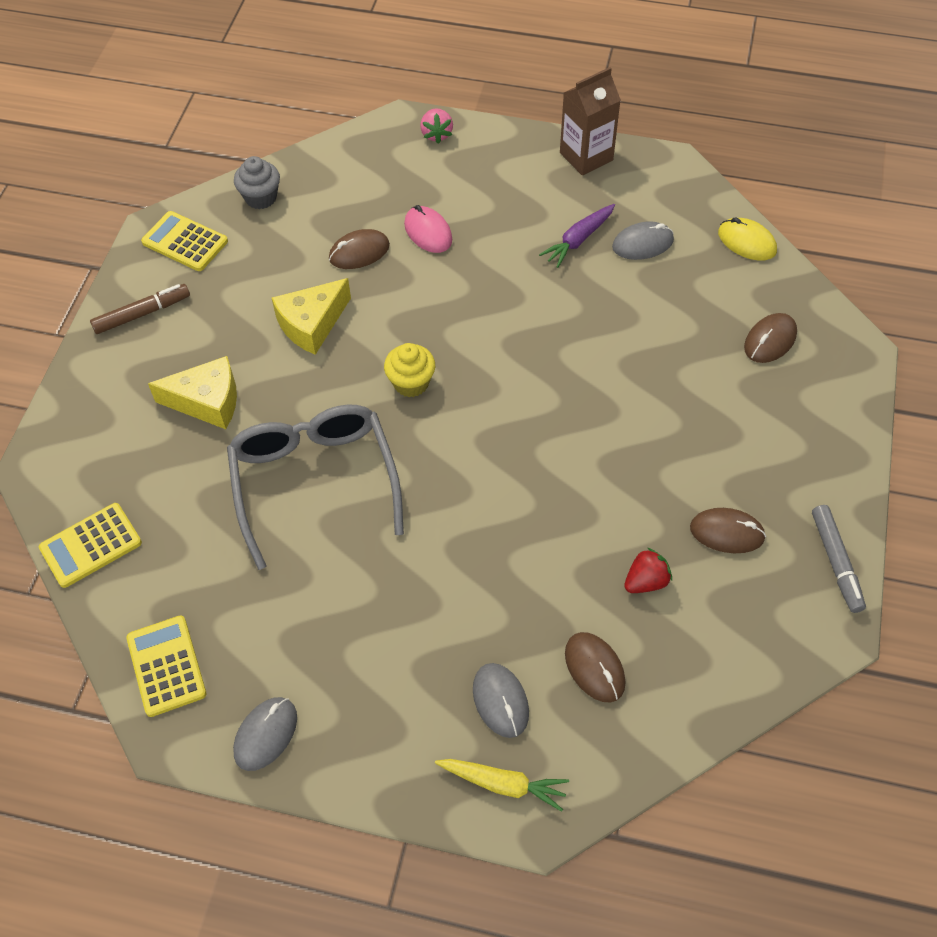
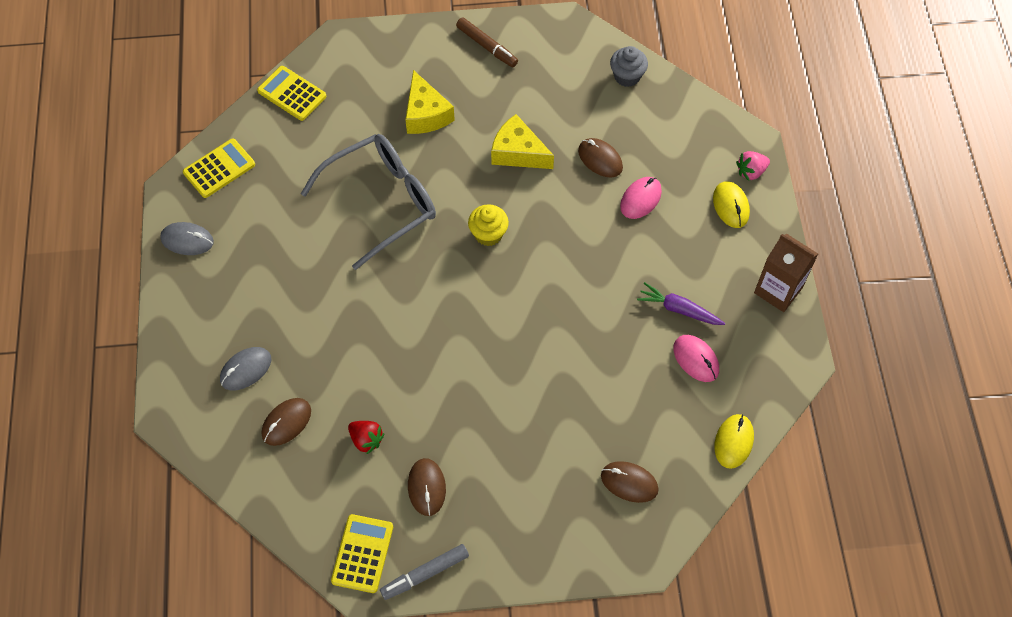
camera: 70 degrees right, 5 degrees up
yellow calculator [141,211,228,271] -> yellow calculator moved to [331,514,393,593]
yellow carrot [435,759,569,812] -> none
grey mouse [612,221,674,260] -> pink mouse [673,335,719,382]
none -> yellow mouse [713,181,750,228]

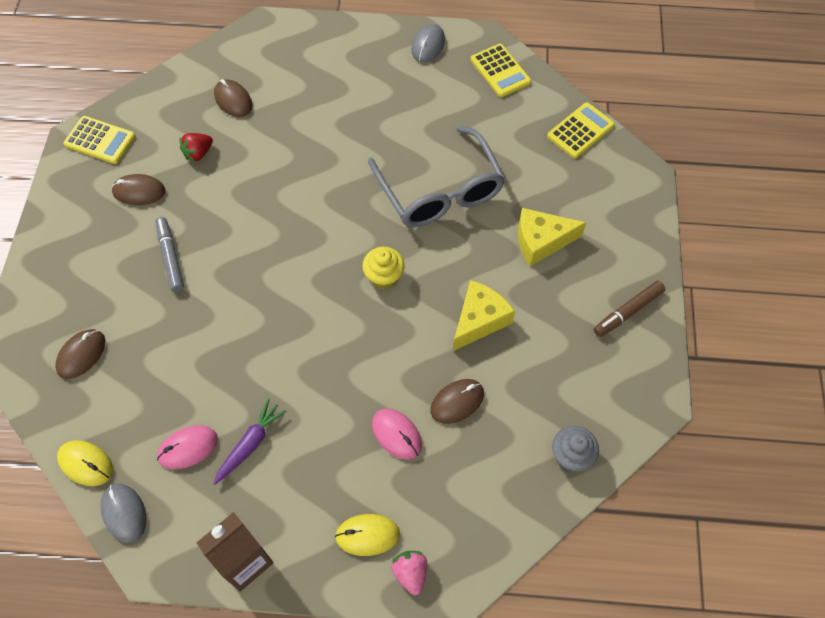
camera: 100 degrees right, 0 degrees up
grey mouse [220,347,271,390] -> grey mouse moved to [101,484,147,543]
grey marker [380,544,469,600] -> grey marker moved to [155,217,184,292]

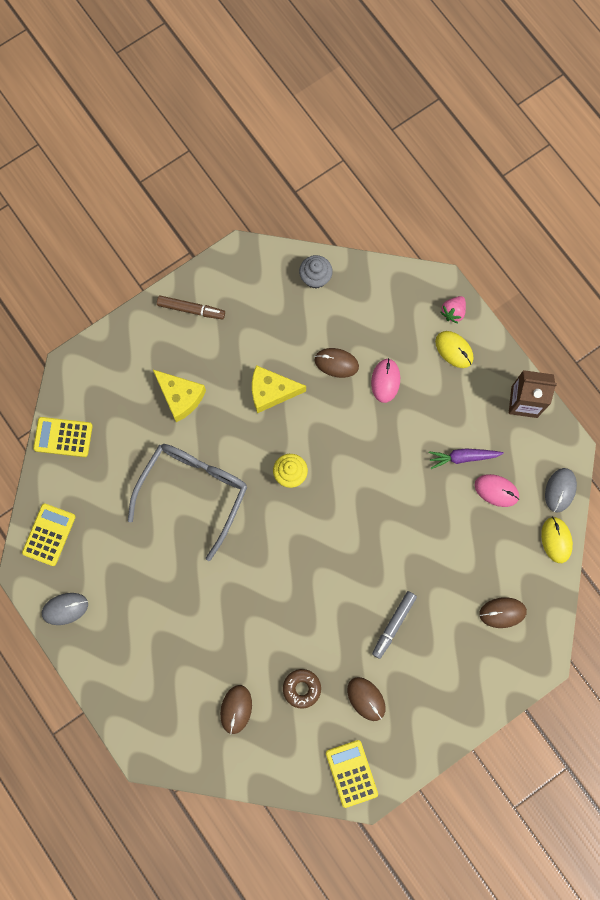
camera: 130 degrees left, 15 degrees up
red strawberry [180,133,213,162] -> brown donut [283,669,321,708]

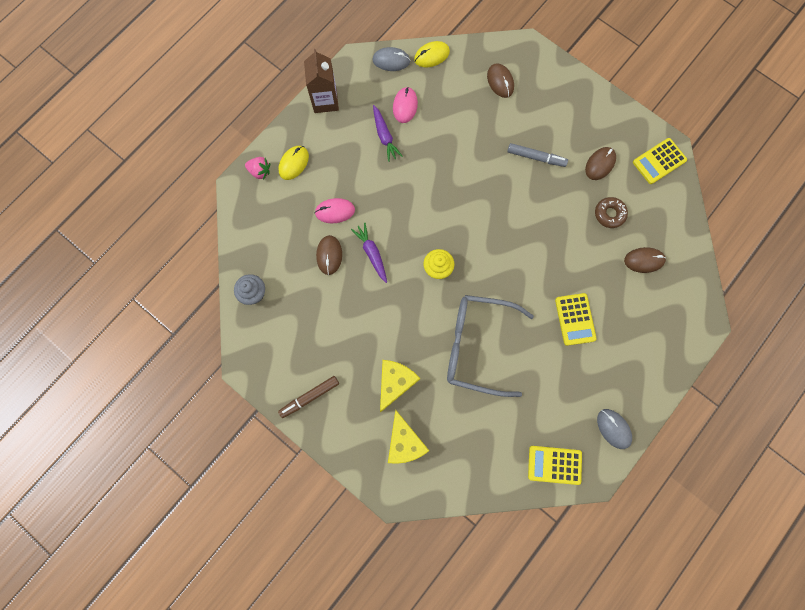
camera: 105 degrees left, 0 degrees up
yellow calculator [33,417,93,457] -> yellow calculator moved to [555,293,597,346]
brown marker [157,296,225,319] -> brown marker turned 120 degrees counterclockwise [278,376,339,418]
yellow cheese [252,365,306,413] -> yellow cheese moved to [388,409,429,464]
none -> purple carrot [351,223,387,283]

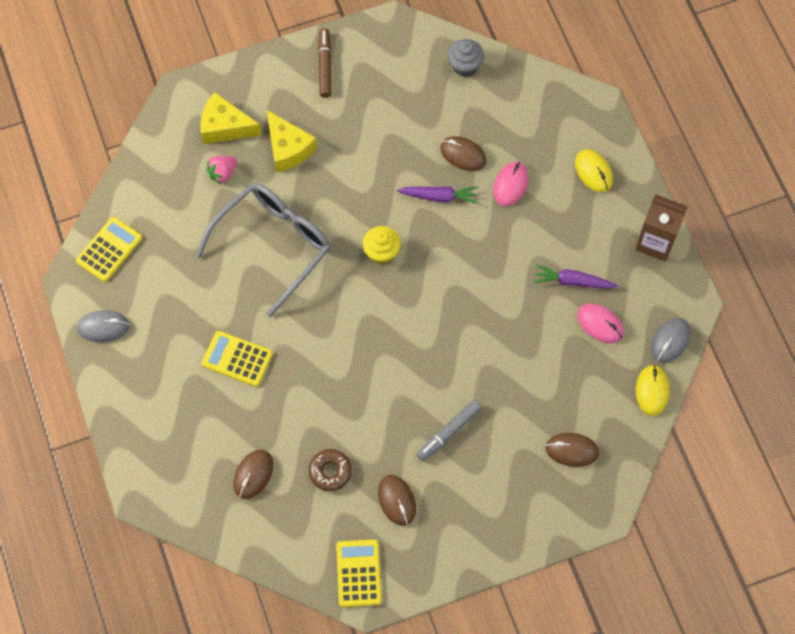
camera: 120 degrees right, 10 degrees down
pink strawberry [245,157,270,180] -> pink strawberry moved to [206,156,237,184]

